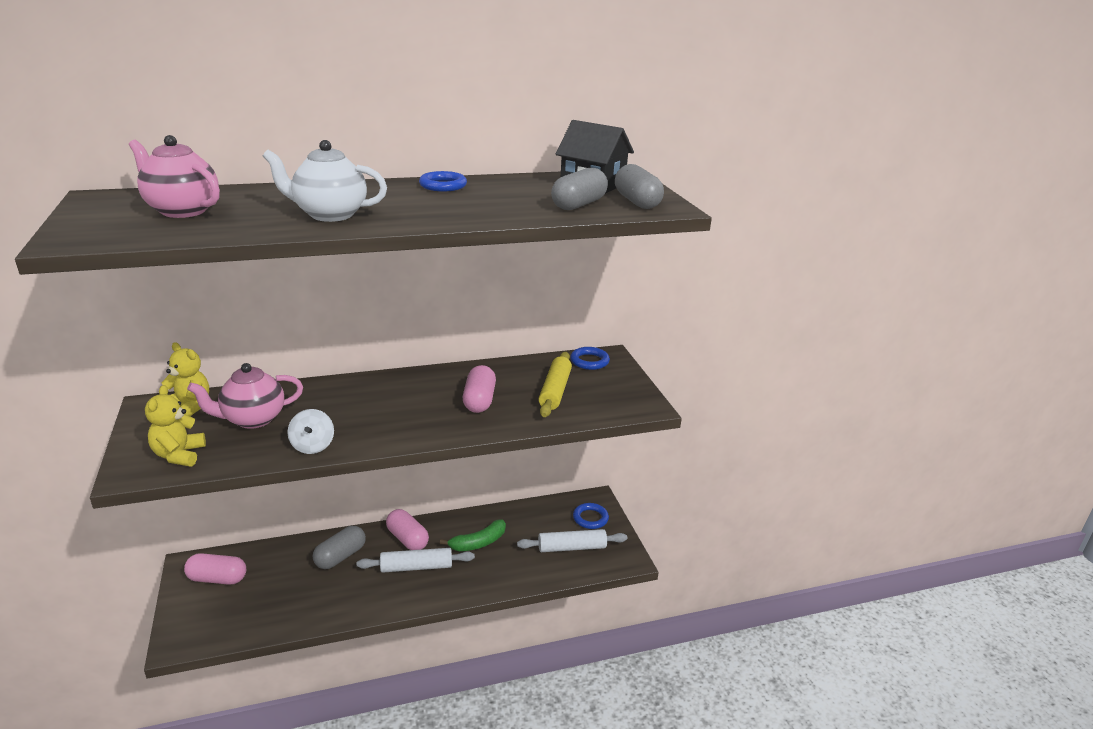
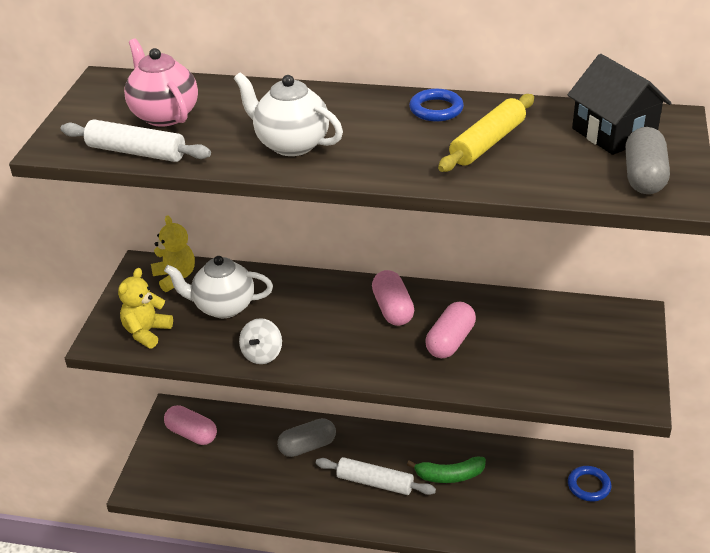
camera: 30 degrees right, 10 degrees up
pink teapot [187,363,303,429] -> white teapot [164,256,273,318]
pink capsule [386,509,429,550] -> pink capsule moved to [372,270,414,326]
white rolling pin [517,529,627,552] -> white rolling pin moved to [61,119,211,162]
yellow rolling pin [539,352,572,417] -> yellow rolling pin moved to [438,94,534,172]
grey capsule [551,168,608,210] -> none
blue ring [570,347,610,370] -> none

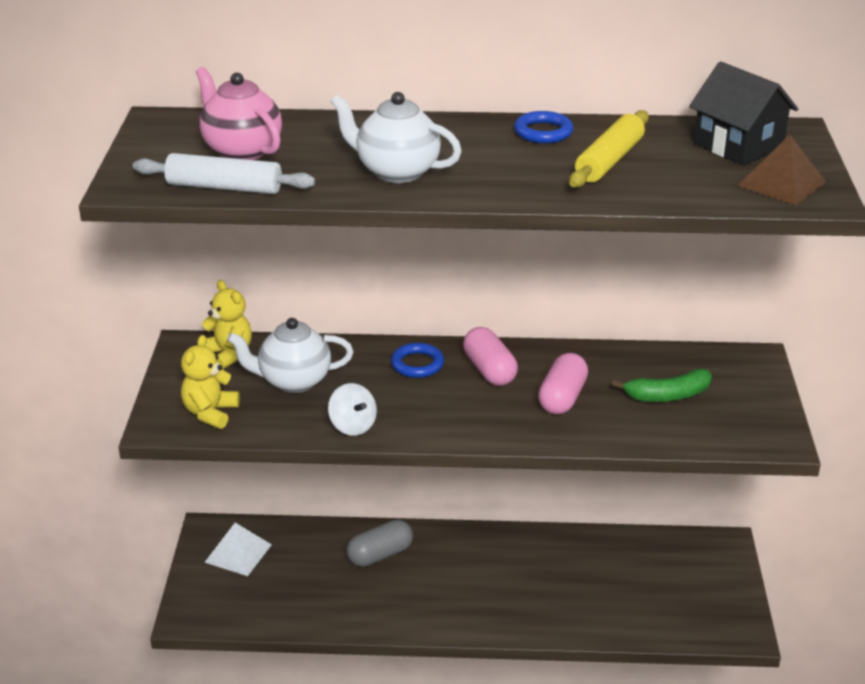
camera: 10 degrees left, 5 degrees down
pink capsule [164,405,217,445] -> white pyramid [204,523,272,576]
white spinning top [239,318,282,364] -> white spinning top turned 45 degrees counterclockwise [328,383,377,436]
white rolling pin [316,457,436,495] -> none
green banana [407,456,486,483] -> green banana moved to [612,368,712,402]
blue ring [568,466,611,501] -> blue ring moved to [391,343,444,378]
grey capsule [625,127,670,194] -> brown pyramid [738,135,826,205]

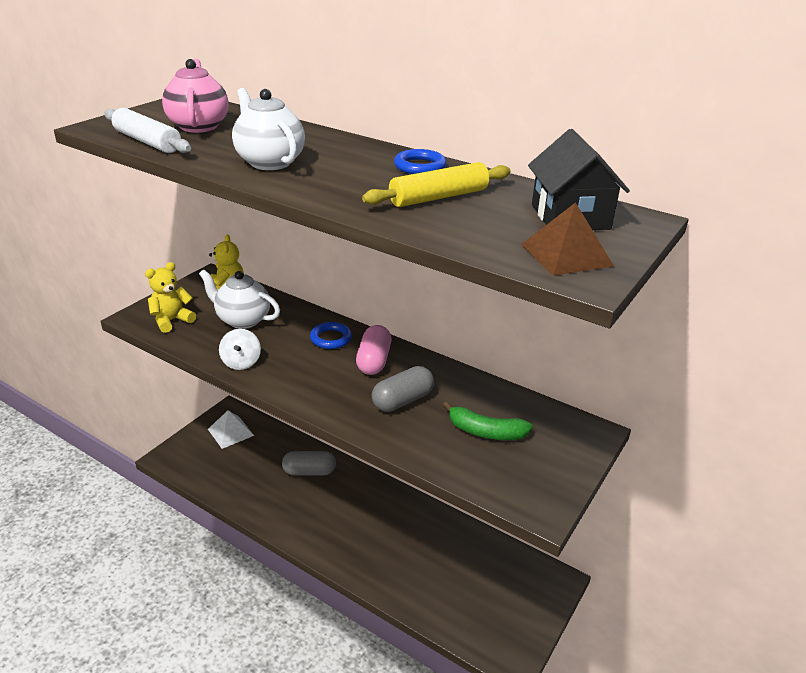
camera: 30 degrees right, 0 degrees up
pink capsule [538,353,588,415] -> grey capsule [372,366,434,412]

